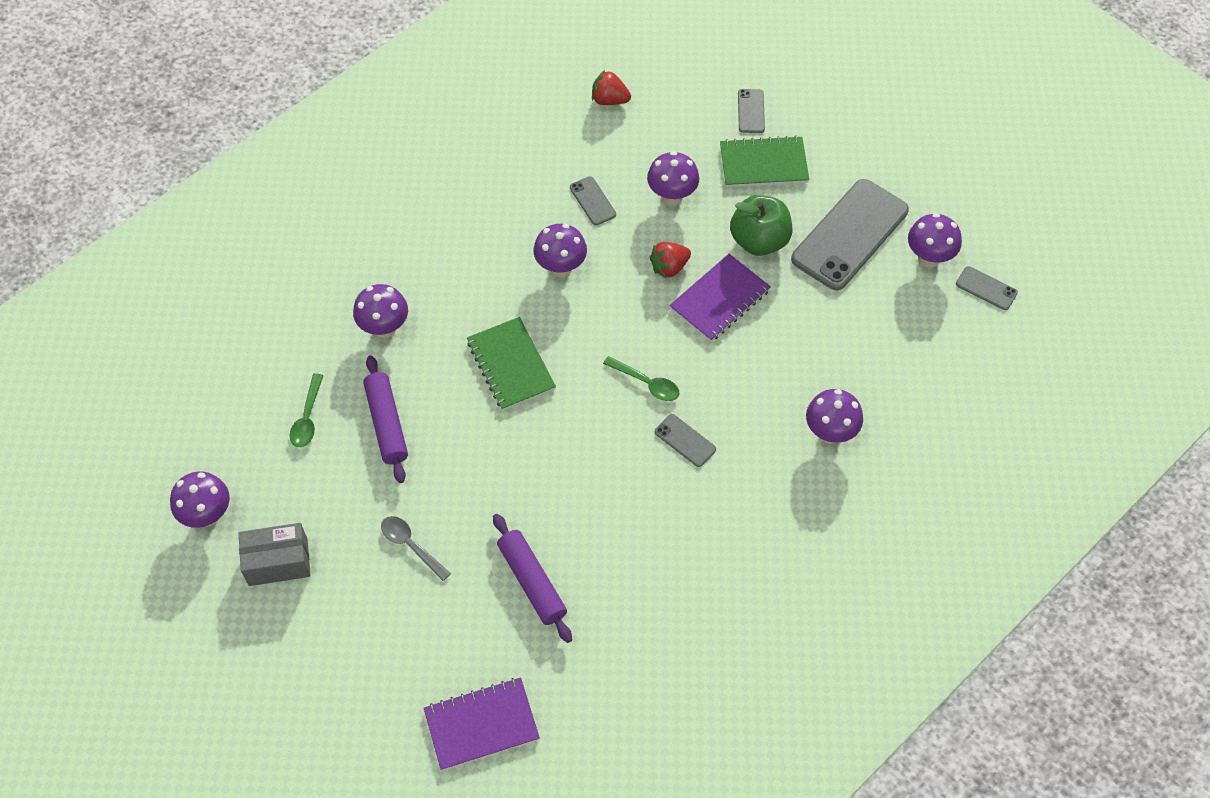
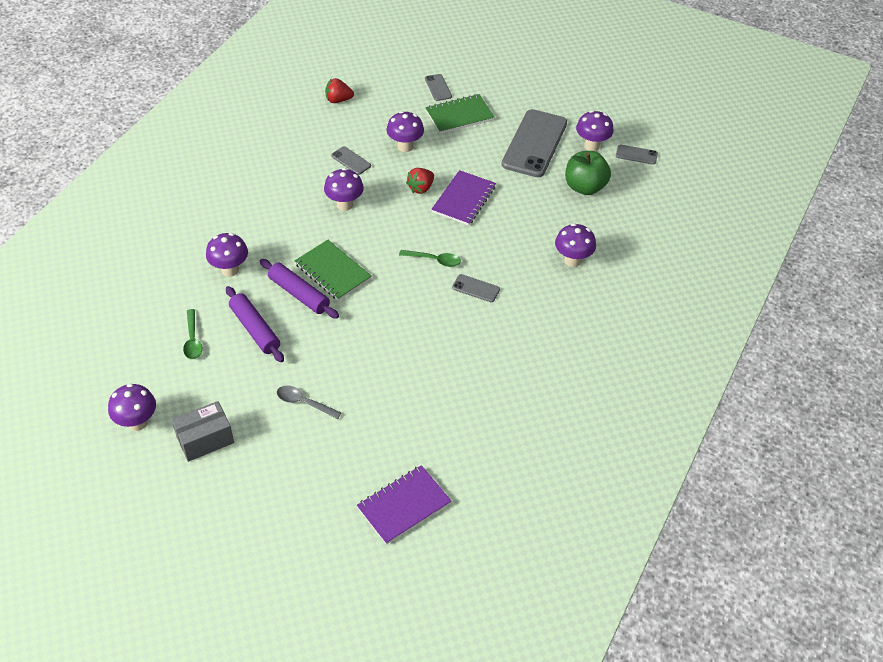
camera: 20 degrees left, 10 degrees down
purple rolling pin [493,514,572,643] -> purple rolling pin moved to [260,259,339,319]
green apple [730,195,792,256] -> green apple moved to [565,151,611,195]

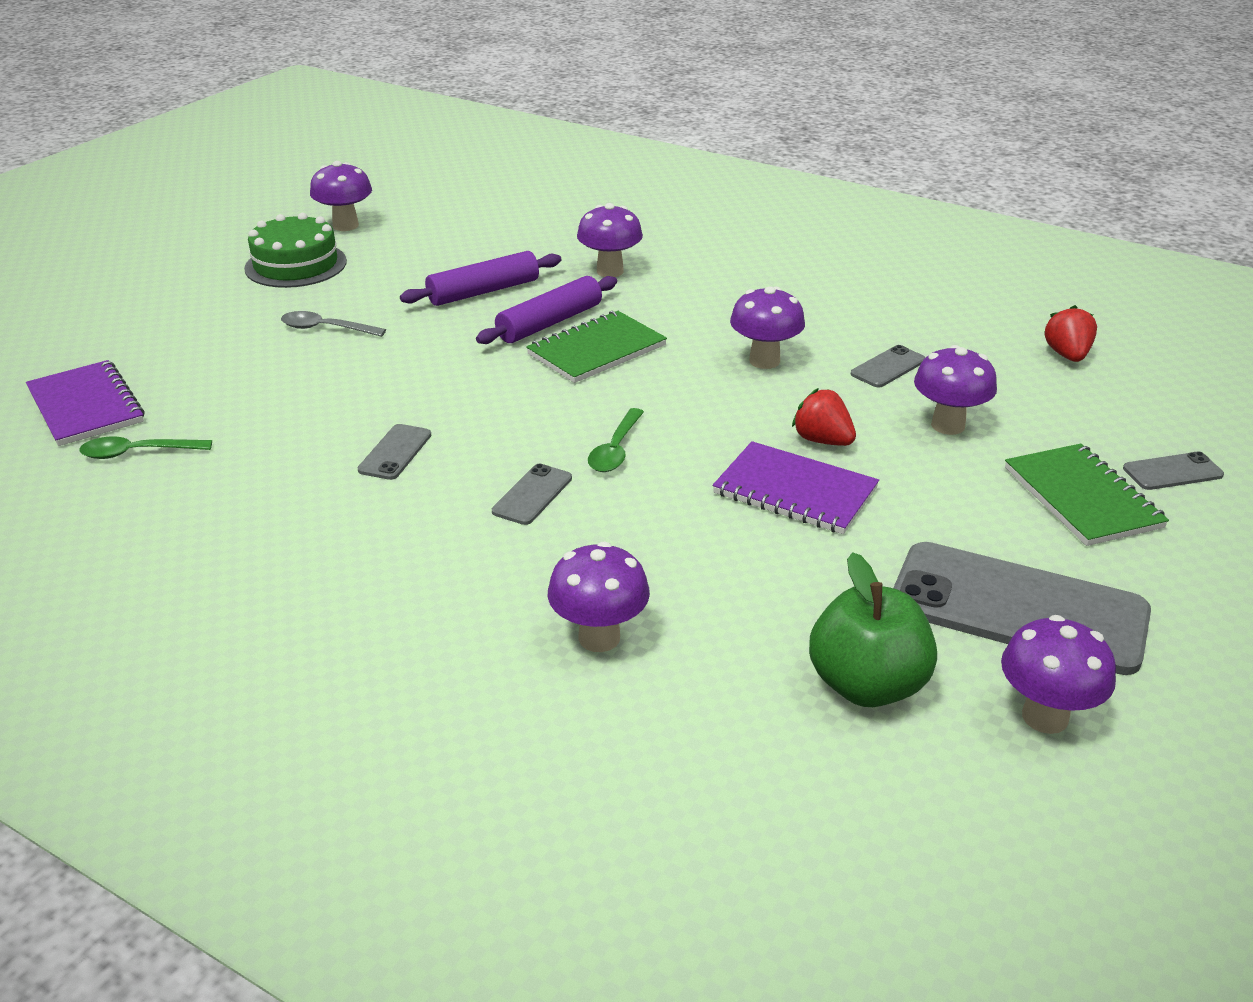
camera: 95 degrees right, 15 degrees down
grey box [172,401,234,462] -> green cake [244,213,347,288]
green spoon [183,309,203,359] -> green spoon moved to [79,437,212,459]
grey spoon [277,385,341,419] -> grey spoon turned 105 degrees counterclockwise [281,311,386,337]
grey phone [616,144,658,165] -> grey phone moved to [358,424,431,480]

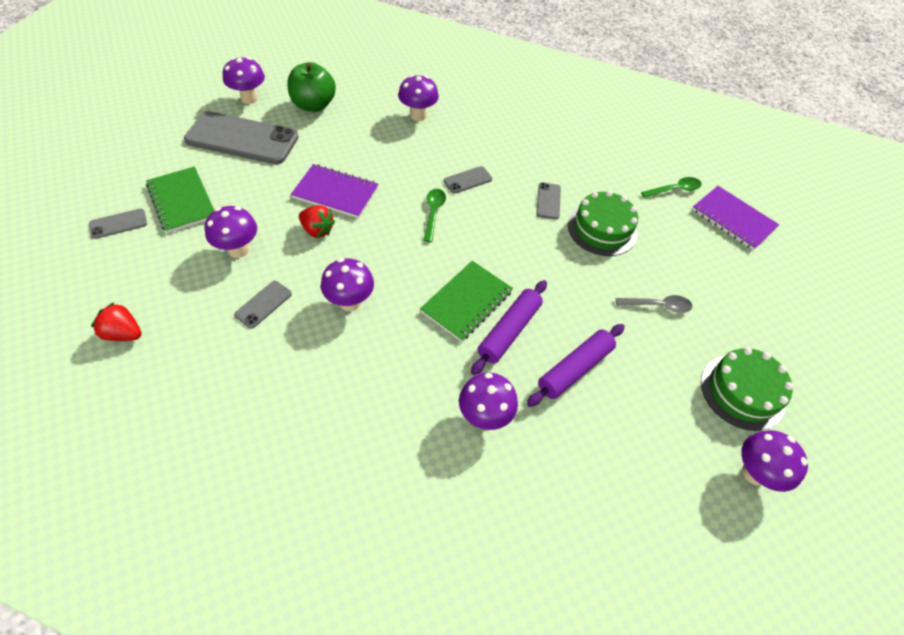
camera: 165 degrees right, 20 degrees up
grey phone [492,464,572,525] -> grey phone turned 45 degrees clockwise [444,166,492,194]
red strawberry [1044,305,1097,362] -> red strawberry turned 120 degrees clockwise [92,303,141,341]
none -> green cake [568,191,638,256]

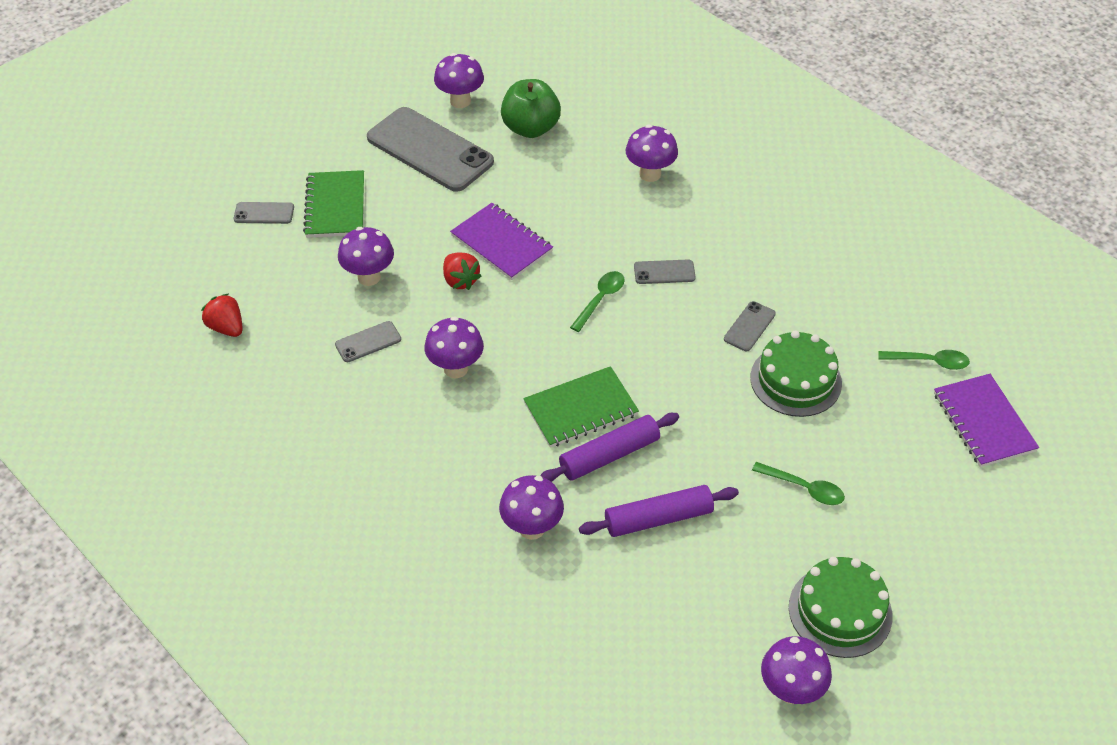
camera: 30 degrees right, 5 degrees down
grey spoon [616,295,692,313] -> green spoon [752,462,845,505]

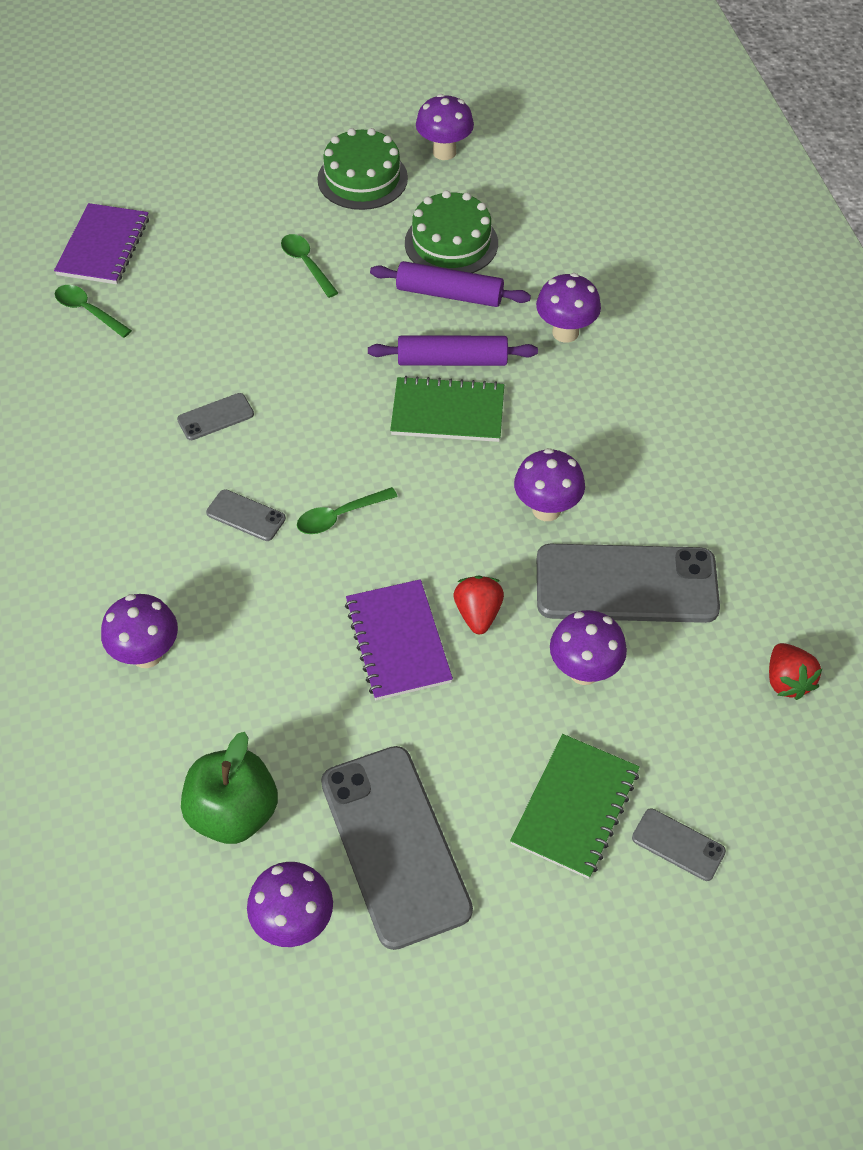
camera: 150 degrees left, 5 degrees up
grey phone [335,321,401,362] -> grey phone [537,544,720,623], size x2.29
green cake [750,331,842,417] -> green cake moved to [405,190,498,273]

